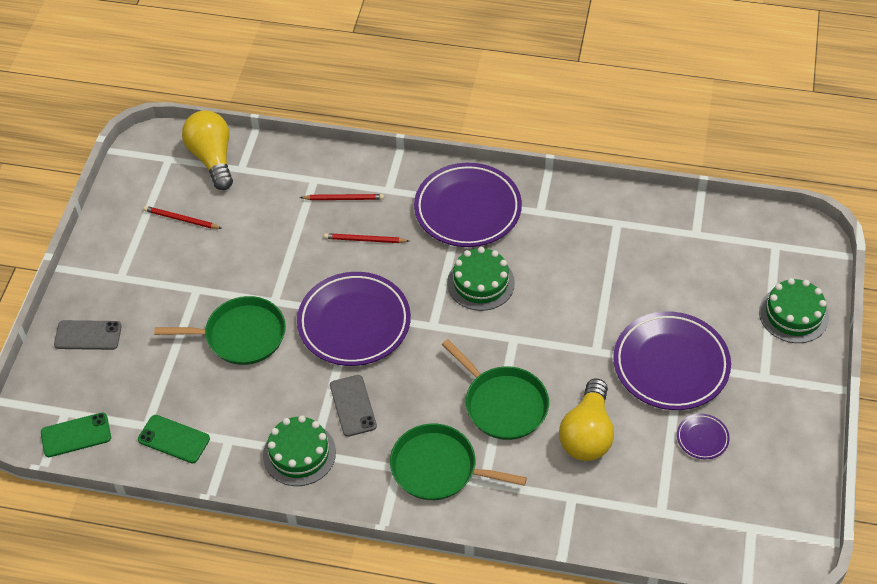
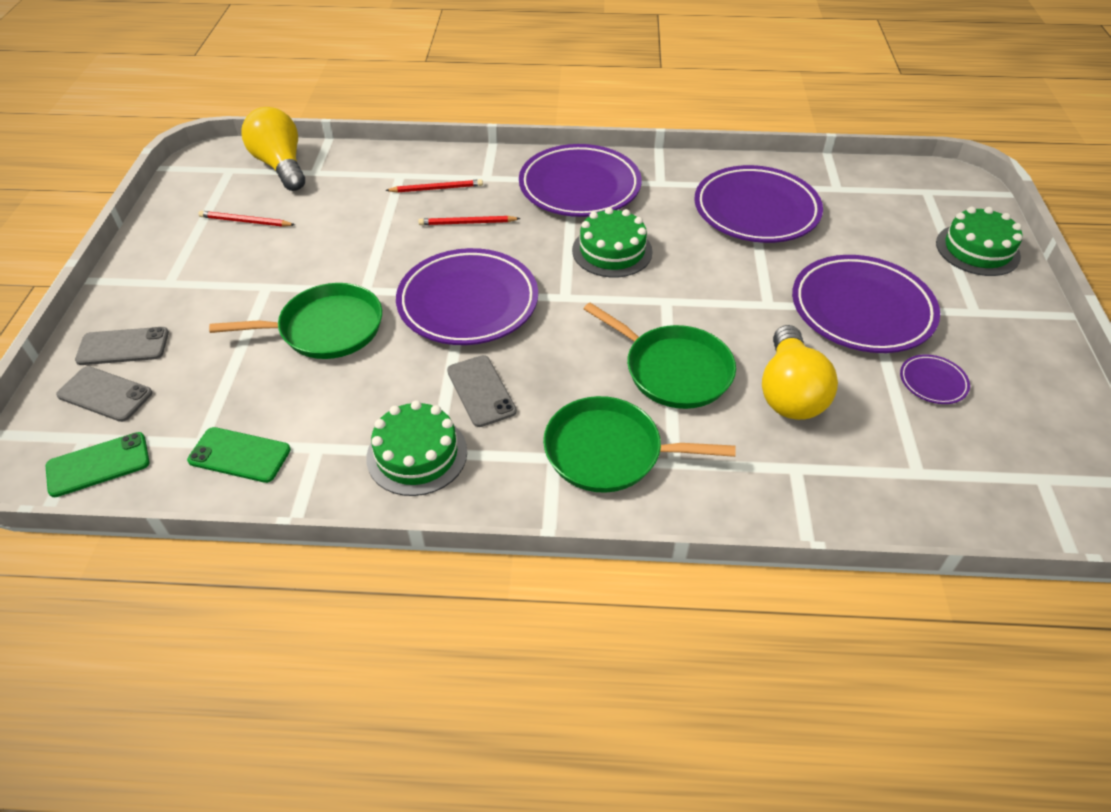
camera: 10 degrees left, 5 degrees down
none -> grey phone [56,366,153,422]
none -> purple plate [694,165,823,243]

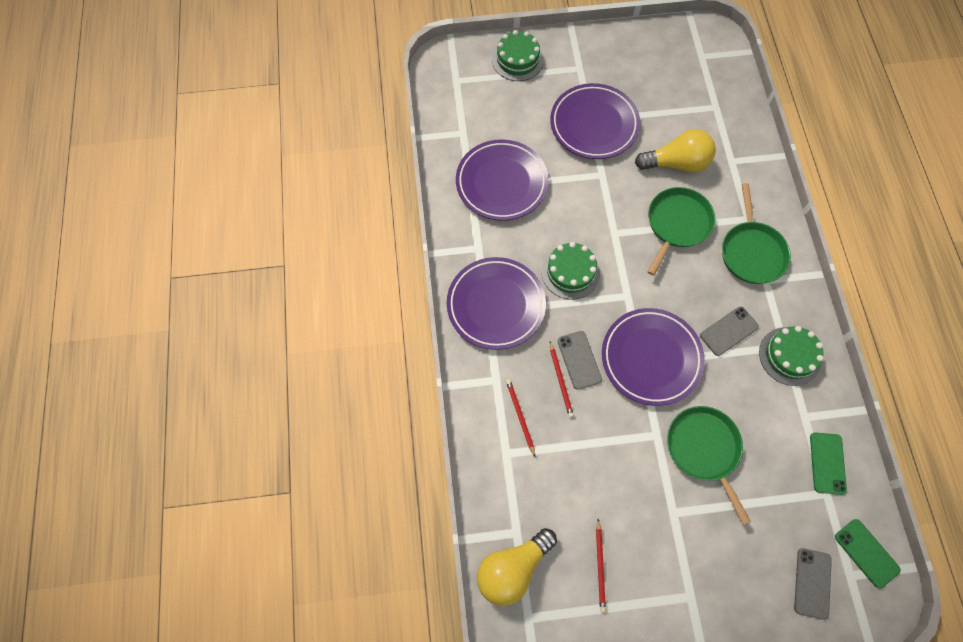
camera: 100 degrees left, 20 degrees up
grey phone [75,327,169,365] -> grey phone moved to [558,331,602,390]
purple plate [900,354,970,404] -> none

